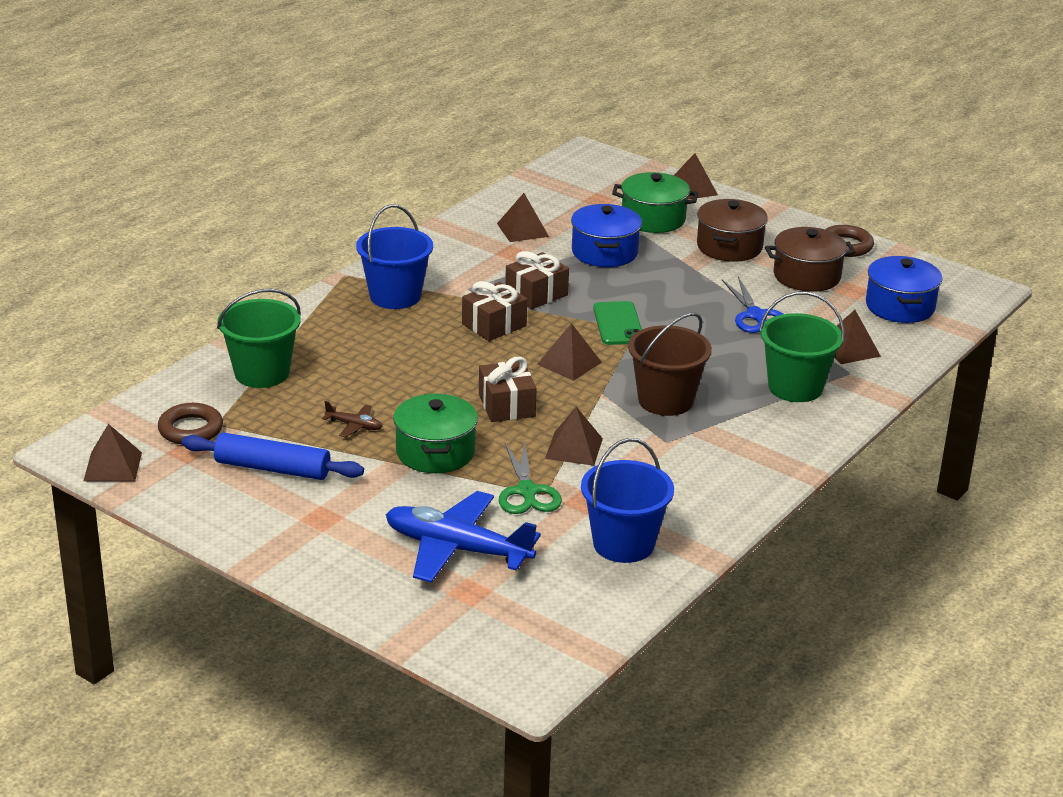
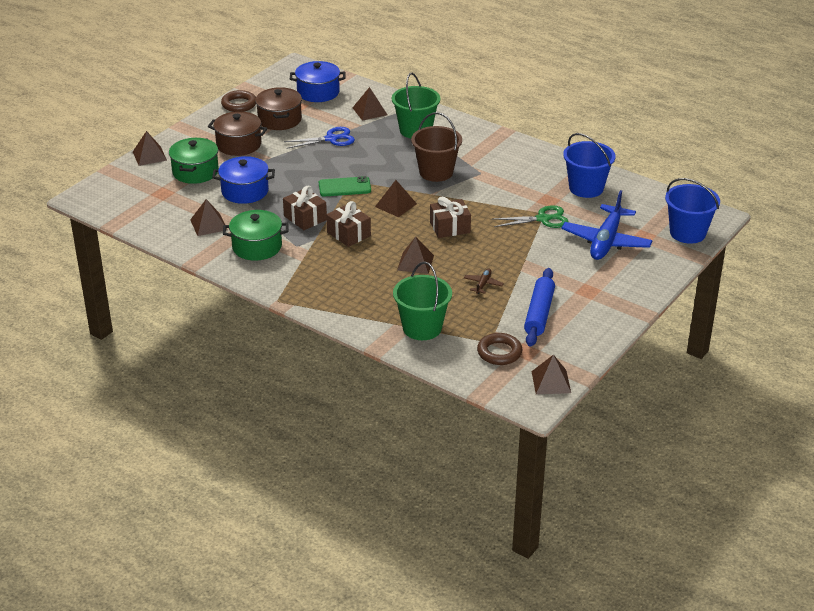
camera: 90 degrees left, 5 degrees up
blue bucket [356,204,433,309] -> blue bucket moved to [665,178,720,244]
green pot [393,394,478,473] -> green pot moved to [223,210,289,261]
brown pyramid [545,407,603,466] -> brown pyramid moved to [397,237,434,274]

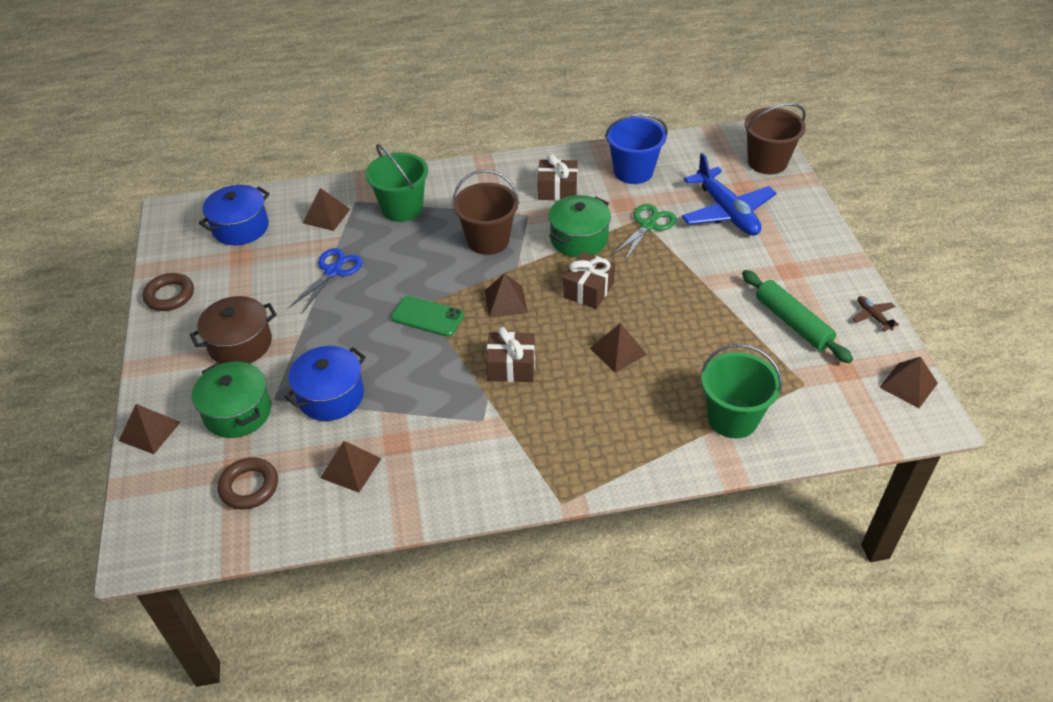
camera: 45 degrees left, 10 degrees up
green pot [223,210,289,261] -> green pot moved to [549,195,611,257]
brown pot [255,87,302,130] -> none
brown gift [283,186,327,230] -> brown gift moved to [538,154,578,201]
green phone [319,176,371,197] -> green phone turned 75 degrees clockwise [391,296,464,337]
brown plane [464,268,504,294] -> brown plane moved to [852,296,899,332]
brown ring [477,333,522,365] -> brown ring moved to [218,458,278,510]
blue rolling pin [524,268,555,347] -> green rolling pin [742,270,853,363]
blue bucket [665,178,720,244] -> brown bucket [744,103,806,174]

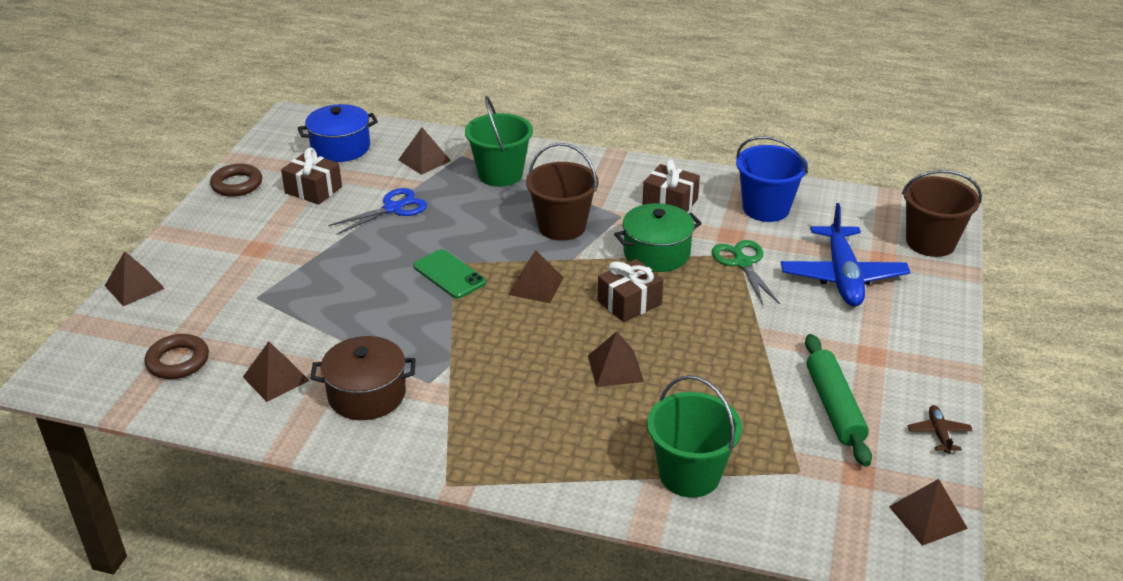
camera: 25 degrees right, 10 degrees down
brown pot [190,296,277,364] -> brown pot moved to [310,336,416,420]
green pot [192,362,271,438] -> none
blue pot [285,346,366,421] -> none
brown gift [486,327,535,382] -> brown gift moved to [281,147,342,205]
green scissors [612,204,677,261] -> green scissors turned 75 degrees counterclockwise [712,240,780,305]

